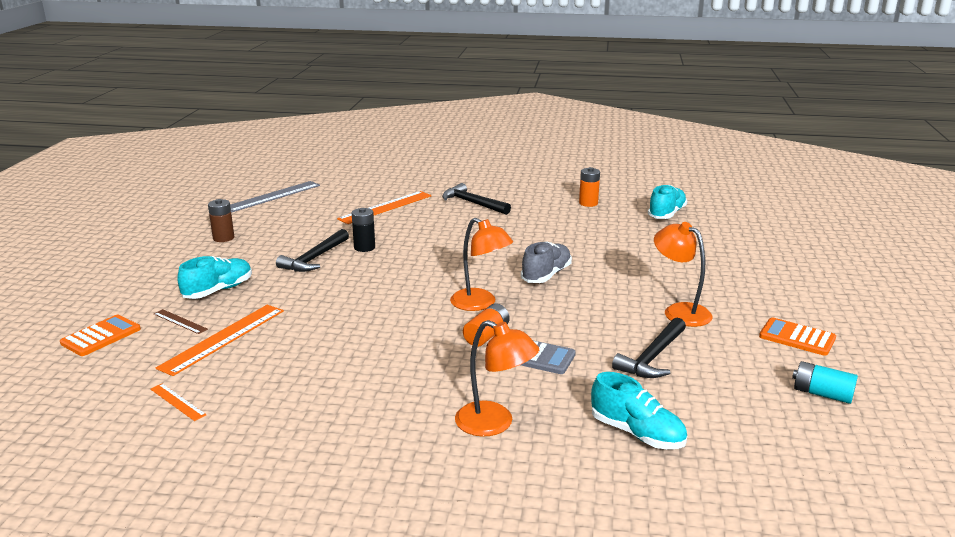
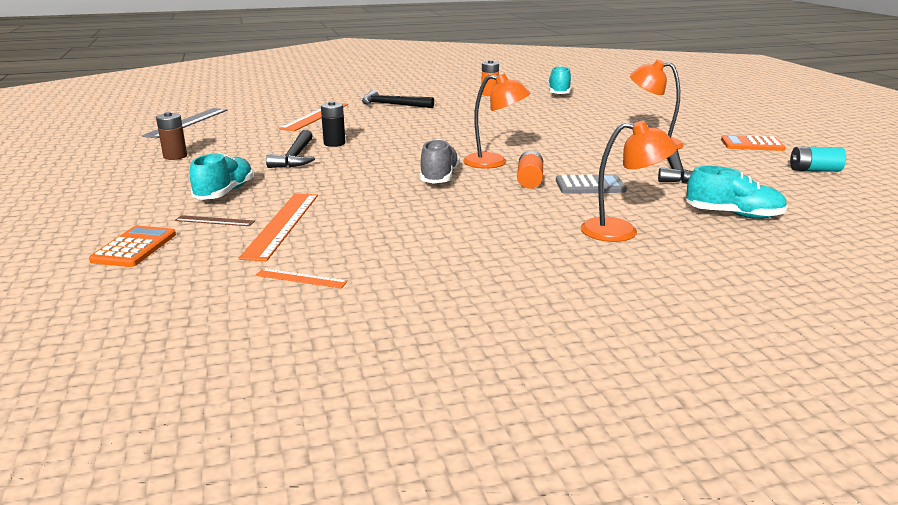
camera: 25 degrees left, 0 degrees up
grey shoe [521,242,572,283] -> grey shoe moved to [420,139,459,184]

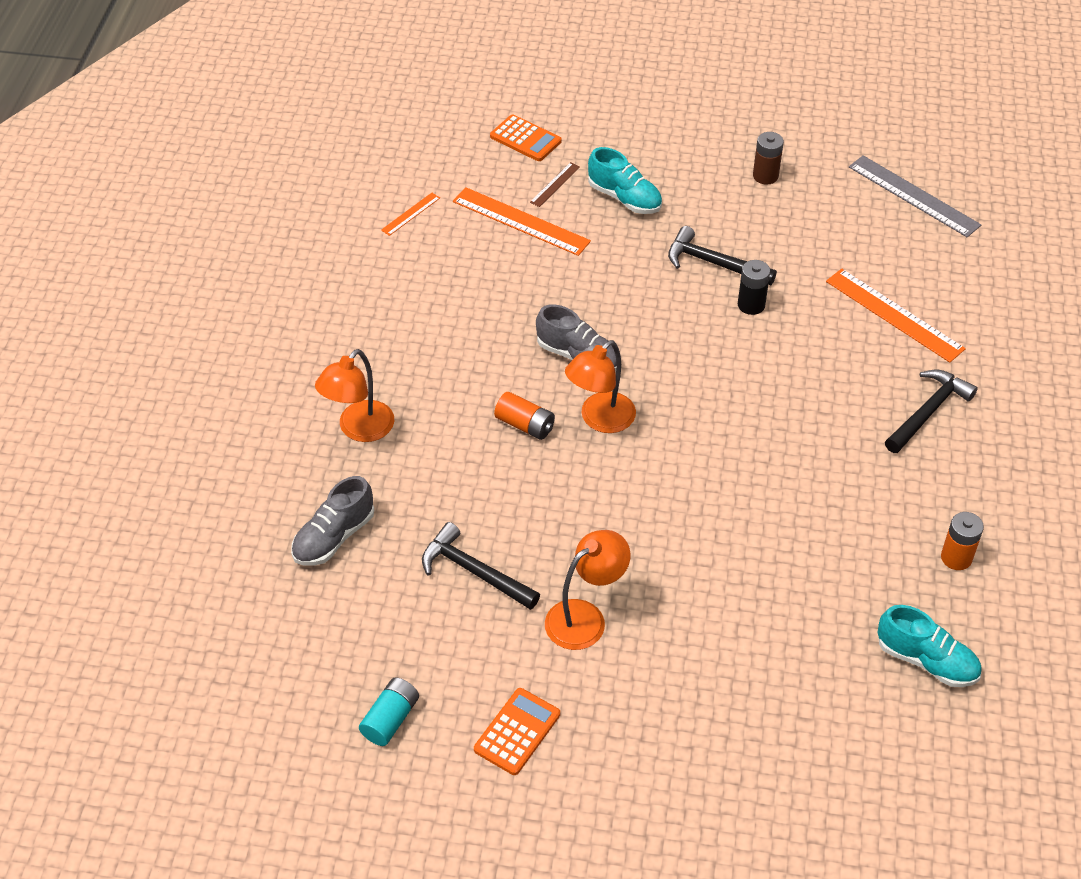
camera: 115 degrees right, 25 degrees up
grey calculator [556,174,627,194] -> none
turquoise shoe [686,166,788,219] -> grey shoe [291,476,374,566]

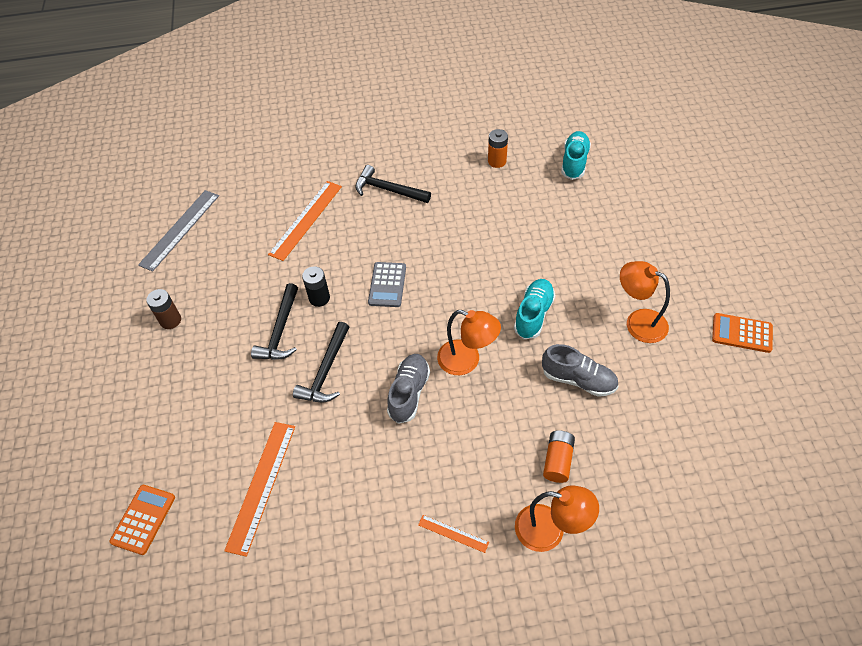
camera: 105 degrees left, 5 degrees up
grey shoe [291,476,374,566] -> grey shoe moved to [542,344,618,397]
turquoise battery [359,677,419,746] -> none
orange ruler [381,193,440,236] -> orange ruler moved to [418,515,489,553]
black hammer [422,522,540,610] -> black hammer moved to [293,322,349,402]
orange battery [494,392,555,440] -> orange battery moved to [543,430,575,483]
brown ruler [530,162,580,207] -> none
turquoise shoe [588,147,662,214] -> turquoise shoe moved to [514,279,556,339]
none -> grey calculator [368,262,406,307]

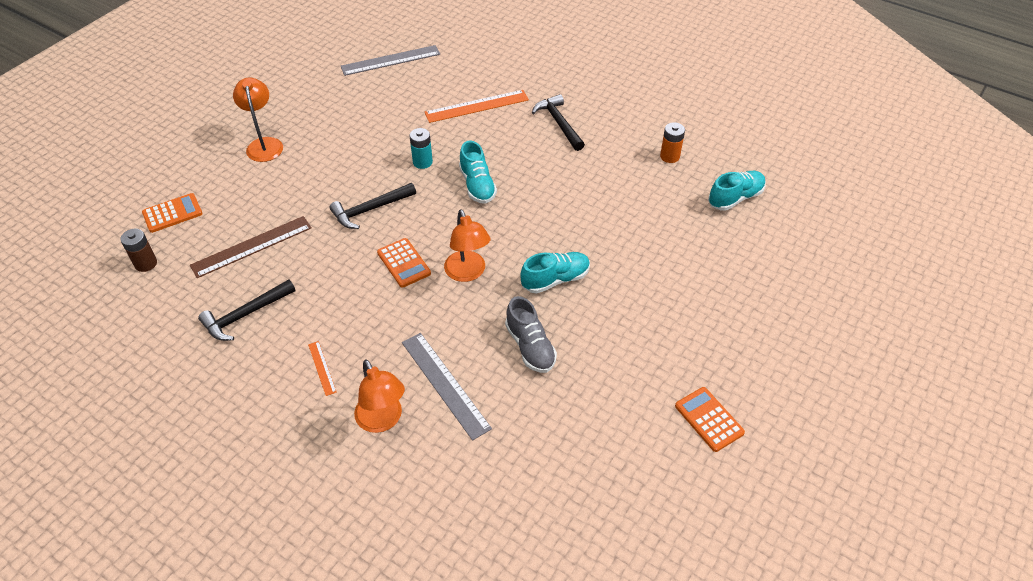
camera: 40 degrees right, 5 degrees down
brown battery [146,289,181,329] -> brown battery moved to [121,229,157,272]
orange ruler [224,422,295,557] -> brown ruler [190,216,312,278]
black hammer [251,283,298,360] -> black hammer moved to [198,279,296,341]
black battery [302,266,330,307] -> turquoise battery [409,128,433,169]
grey calculator [368,262,406,307] -> turquoise shoe [459,141,497,204]
grey shoe [387,354,430,424] -> orange calculator [377,238,431,288]
orange battery [543,430,575,483] -> grey ruler [402,333,492,441]
orange lamp [620,261,670,343] -> orange lamp moved to [233,77,283,162]

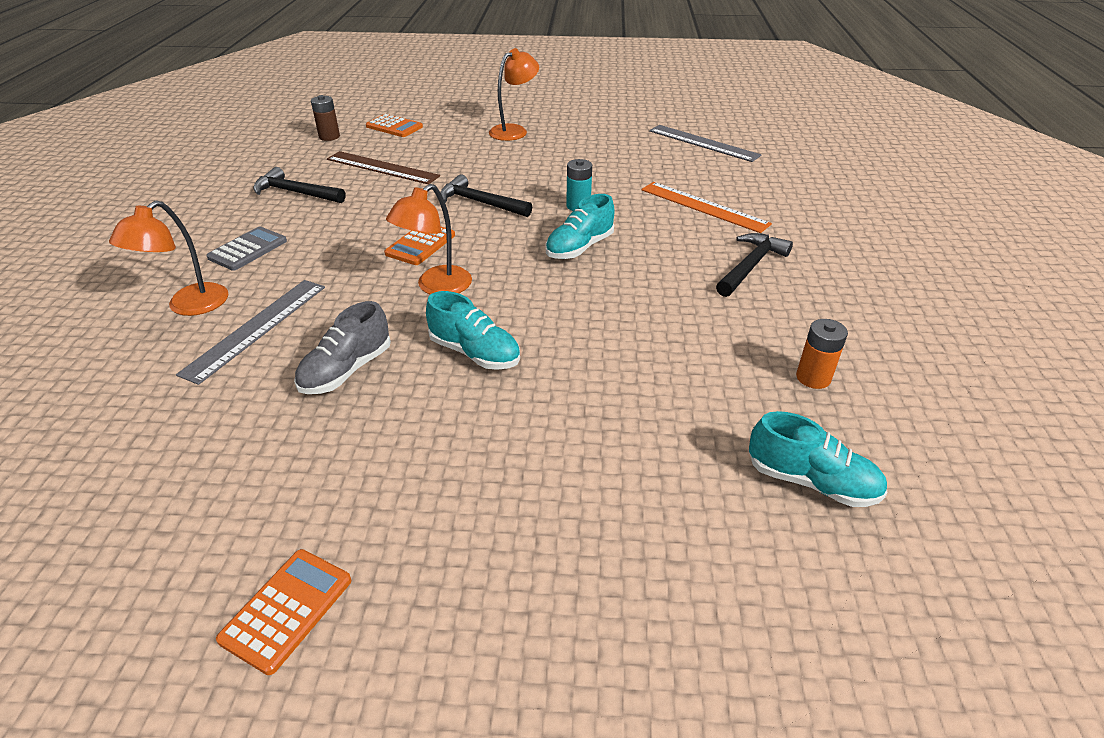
camera: 60 degrees right, 10 degrees down
orange ruler [308,341,337,396] -> grey calculator [206,226,287,271]

